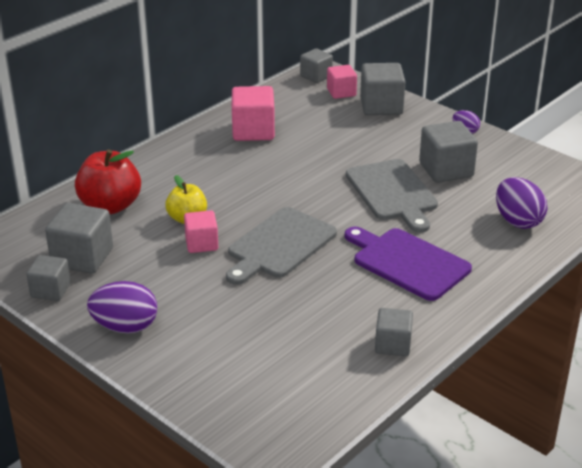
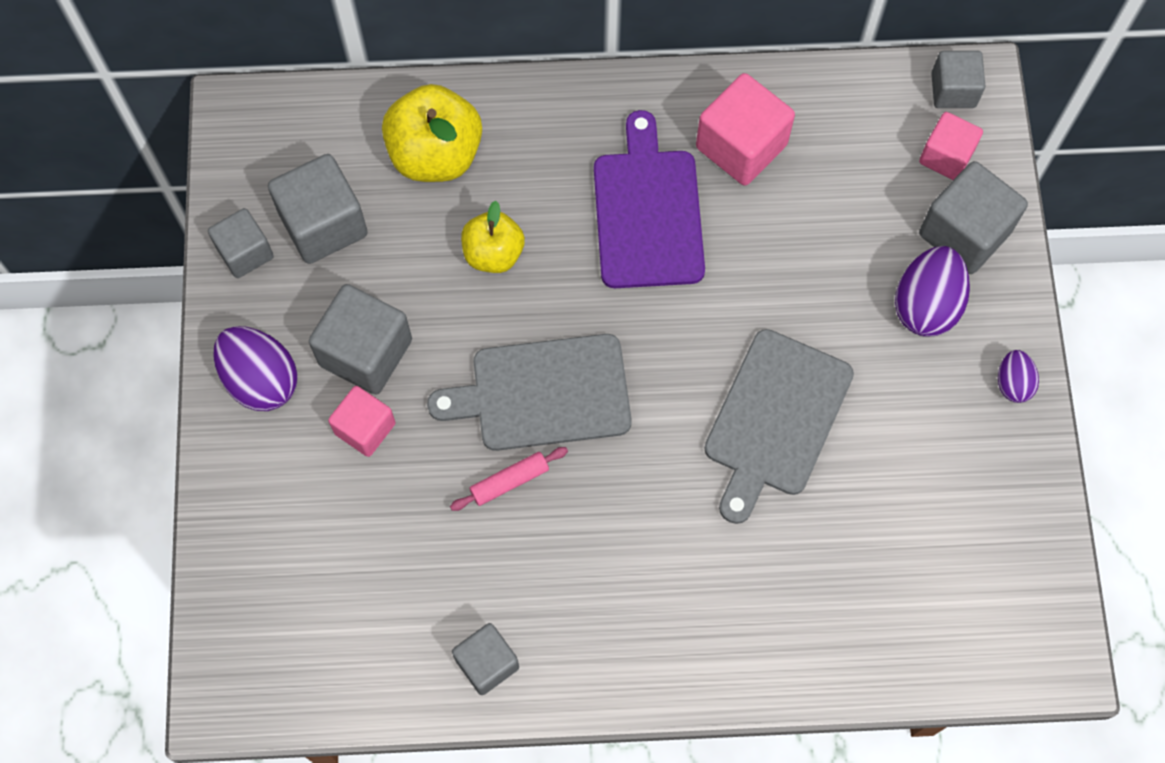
camera: 45 degrees right, 35 degrees up
red apple [75,149,141,214] -> yellow apple [382,84,482,182]
pink cube [184,210,218,253] -> pink cube moved to [328,386,396,457]
purple cutting board [345,227,472,301] -> purple cutting board moved to [594,110,705,288]
grey cube [419,121,478,183] -> grey cube moved to [309,284,412,395]
purple egg [496,177,548,229] -> purple egg moved to [895,246,970,337]
none -> pink rolling pin [450,447,568,511]

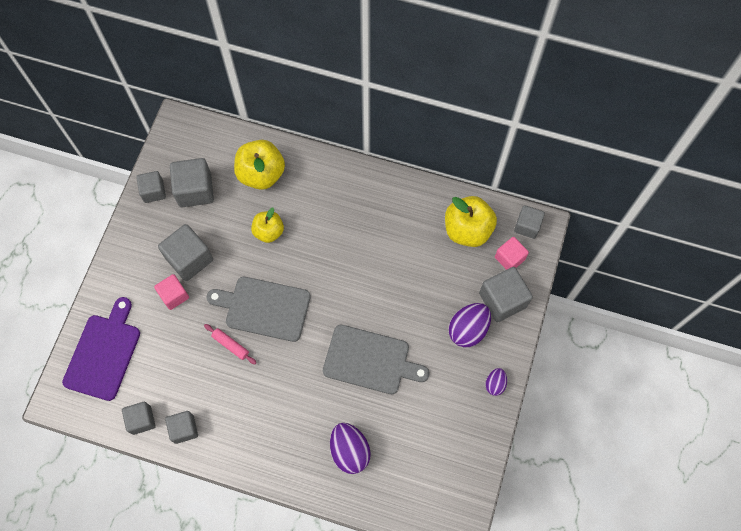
camera: 20 degrees right, 0 degrees up
purple egg [213,326,298,411] -> purple egg moved to [330,423,371,474]
pink rolling pin [450,447,568,511] -> pink rolling pin turned 45 degrees clockwise [204,324,257,364]
purple cutting board [594,110,705,288] -> purple cutting board moved to [62,297,140,401]
pink cube [696,73,795,186] -> none
grey cutting board [704,329,854,524] -> grey cutting board turned 120 degrees counterclockwise [323,325,429,394]
none -> grey cube [122,402,155,435]
none -> yellow apple [445,196,497,247]

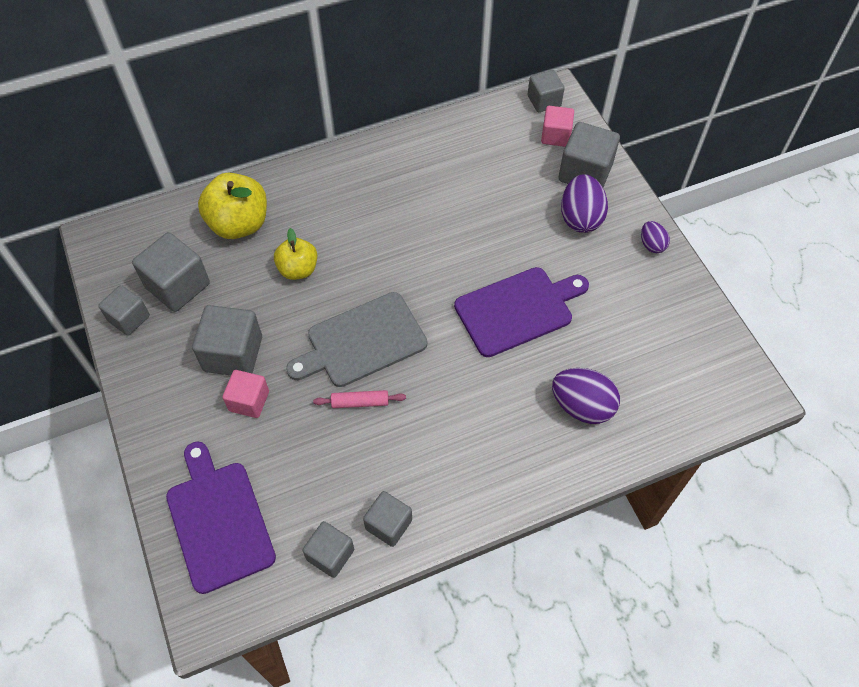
camera: 40 degrees left, 10 degrees down
grey cutting board [323,325,429,394] -> purple cutting board [454,267,589,357]
yellow apple [445,196,497,247] -> none

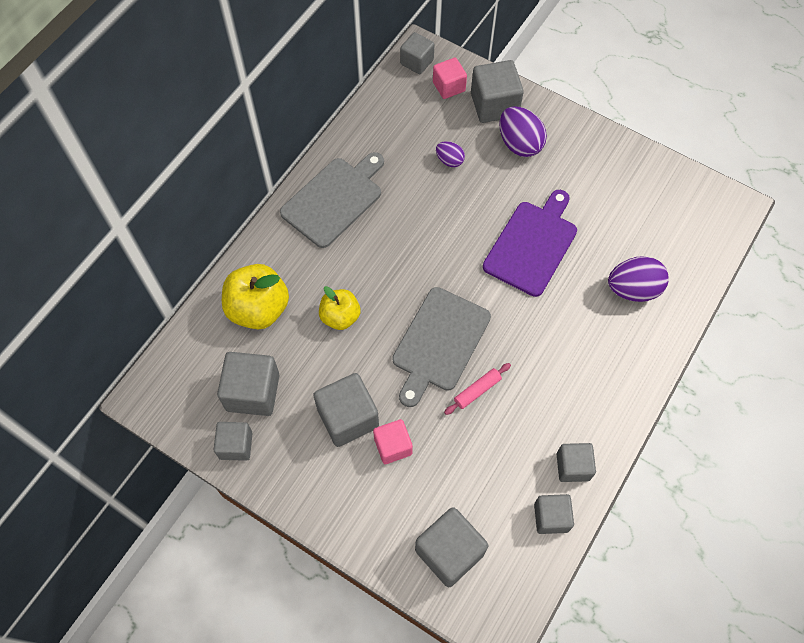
camera: 35 degrees left, 5 degrees up
purple cutting board [166,441,276,594] -> grey cube [415,507,489,587]
purple egg [641,221,670,253] -> purple egg moved to [436,141,465,167]
none -> grey cutting board [280,152,384,248]

